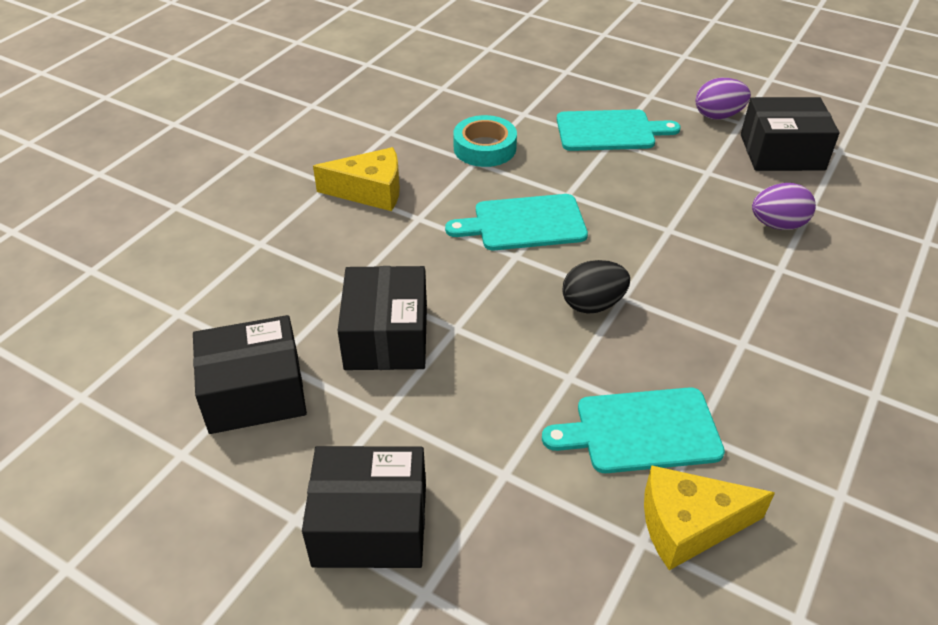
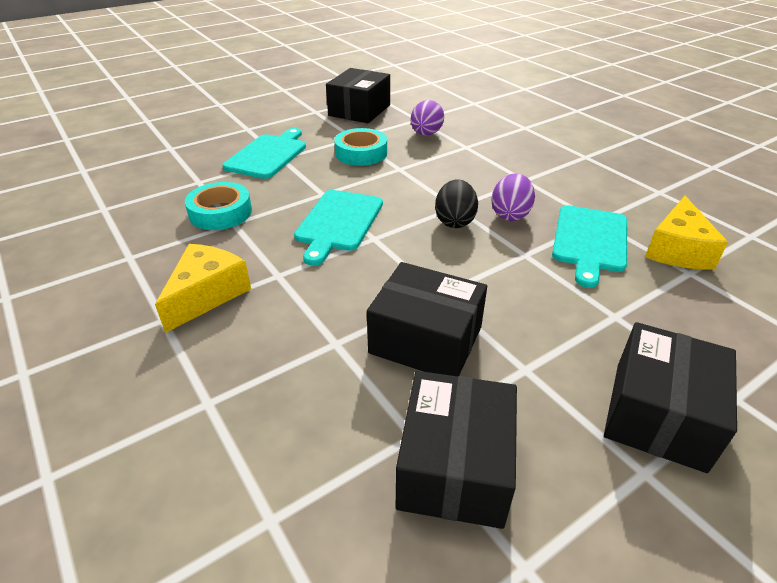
camera: 65 degrees left, 5 degrees down
purple egg [696,78,751,120] -> purple egg moved to [491,173,535,221]
none -> turquoise tape [334,128,387,166]

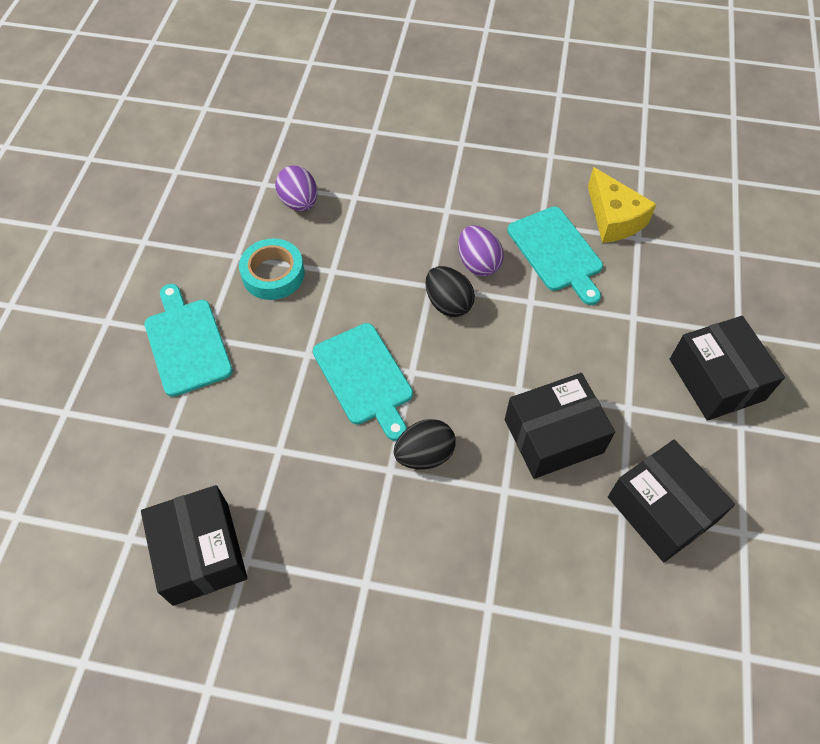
camera: 45 degrees left, 20 degrees up
yellow cheese [155,244,251,333] -> none
turquoise tape [185,182,252,230] -> none
black box [326,68,390,123] -> black box moved to [141,485,247,606]
none -> black egg [394,419,456,470]

